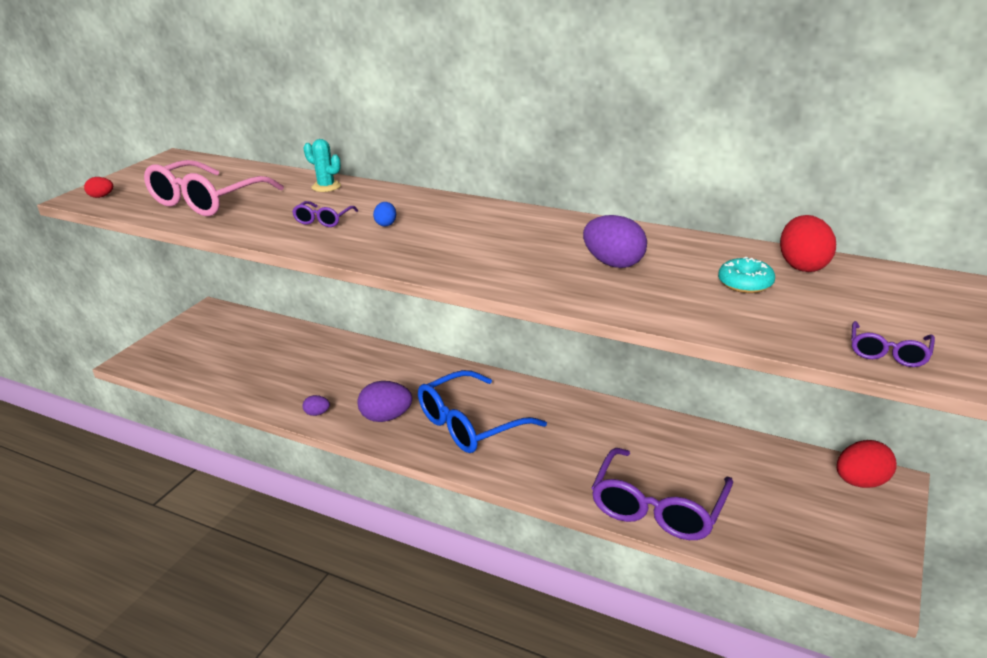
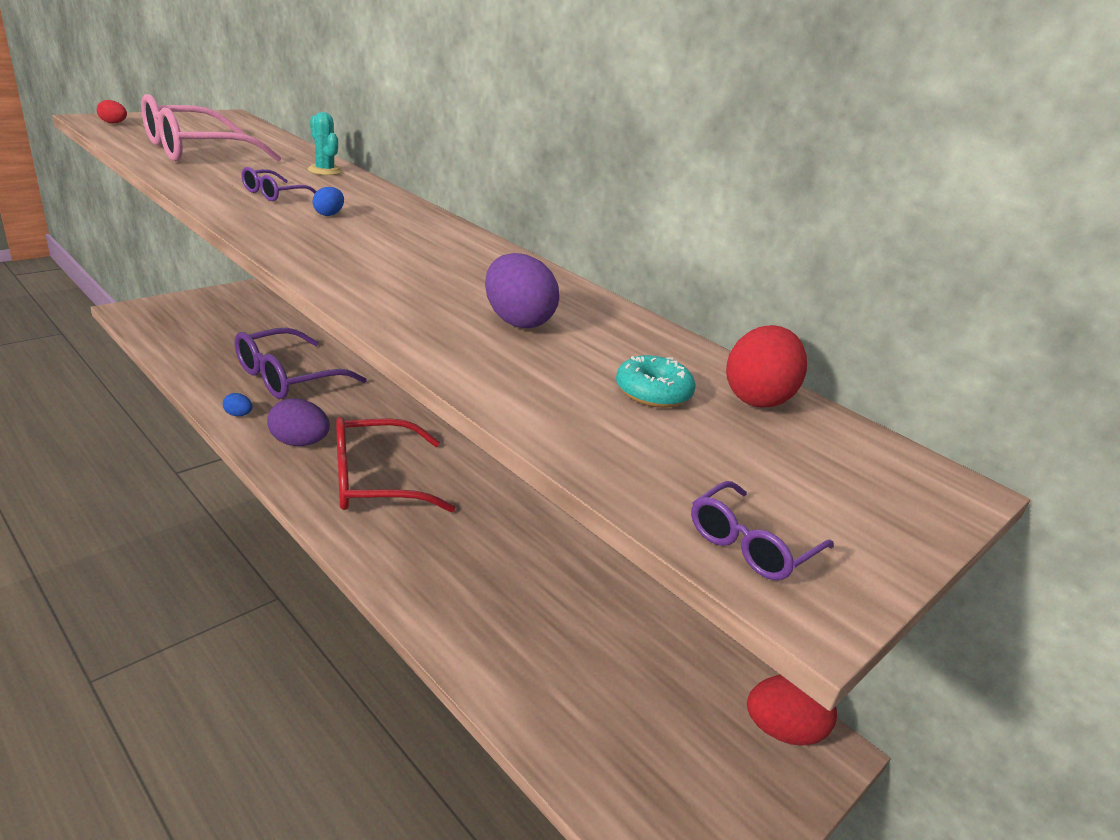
camera: 15 degrees right, 0 degrees up
purple egg [302,395,330,416] -> blue egg [223,393,252,416]
blue glasses [418,370,547,453] -> red glasses [336,417,456,513]
purple glasses [592,448,733,540] -> purple glasses moved to [235,328,367,399]

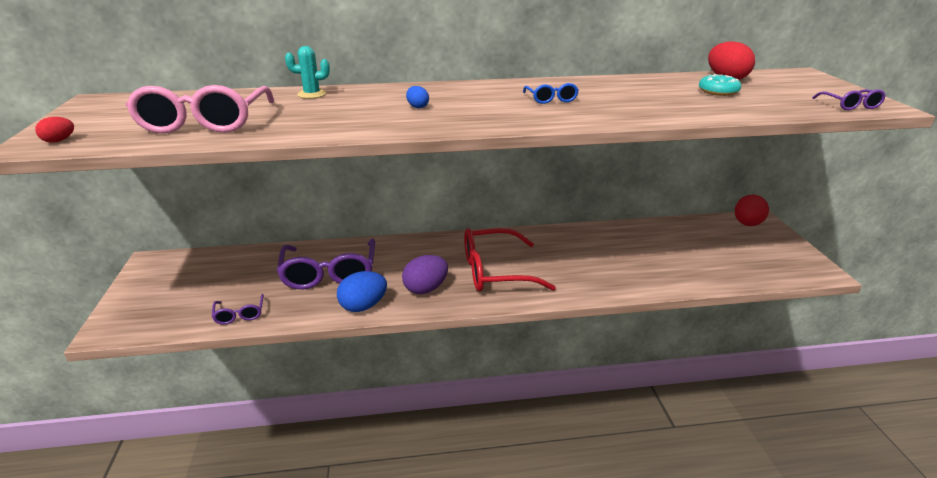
camera: 50 degrees left, 0 degrees up
blue egg [223,393,252,416] -> blue egg [337,271,387,312], size x1.97
purple glasses [241,167,317,201] -> purple glasses moved to [212,294,264,325]
red glasses [336,417,456,513] -> red glasses turned 60 degrees clockwise [464,228,556,292]
purple egg [485,253,559,328] -> none
none -> blue glasses [523,83,579,104]

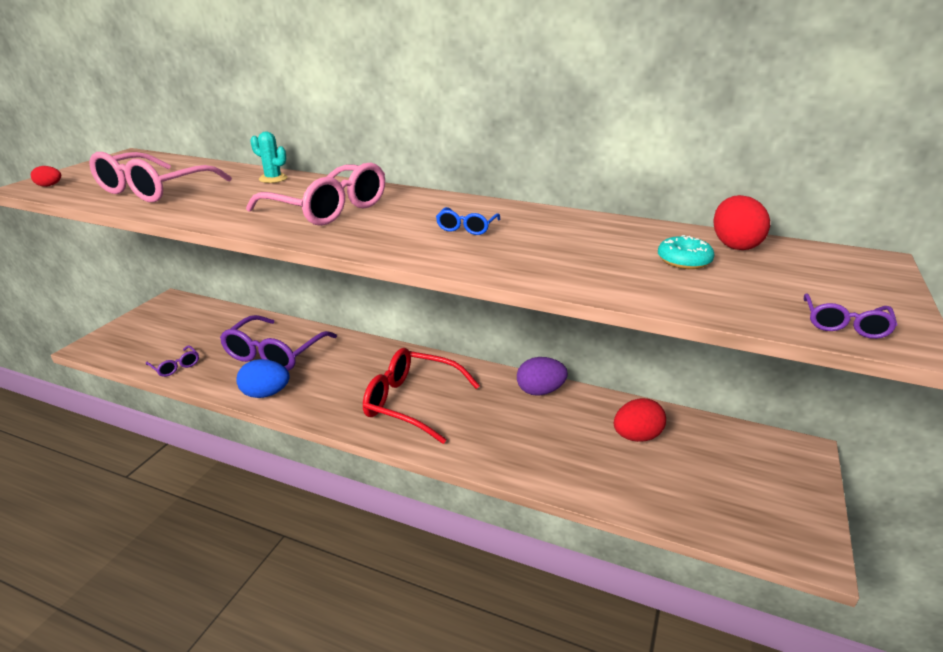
camera: 30 degrees right, 0 degrees up
purple glasses [212,294,264,325] -> purple glasses turned 60 degrees counterclockwise [146,345,199,377]
purple egg [402,255,448,294] -> purple egg moved to [517,357,568,396]
blue egg [406,86,429,108] -> pink glasses [246,162,385,226]
red egg [735,195,769,226] -> red egg moved to [614,398,666,442]

